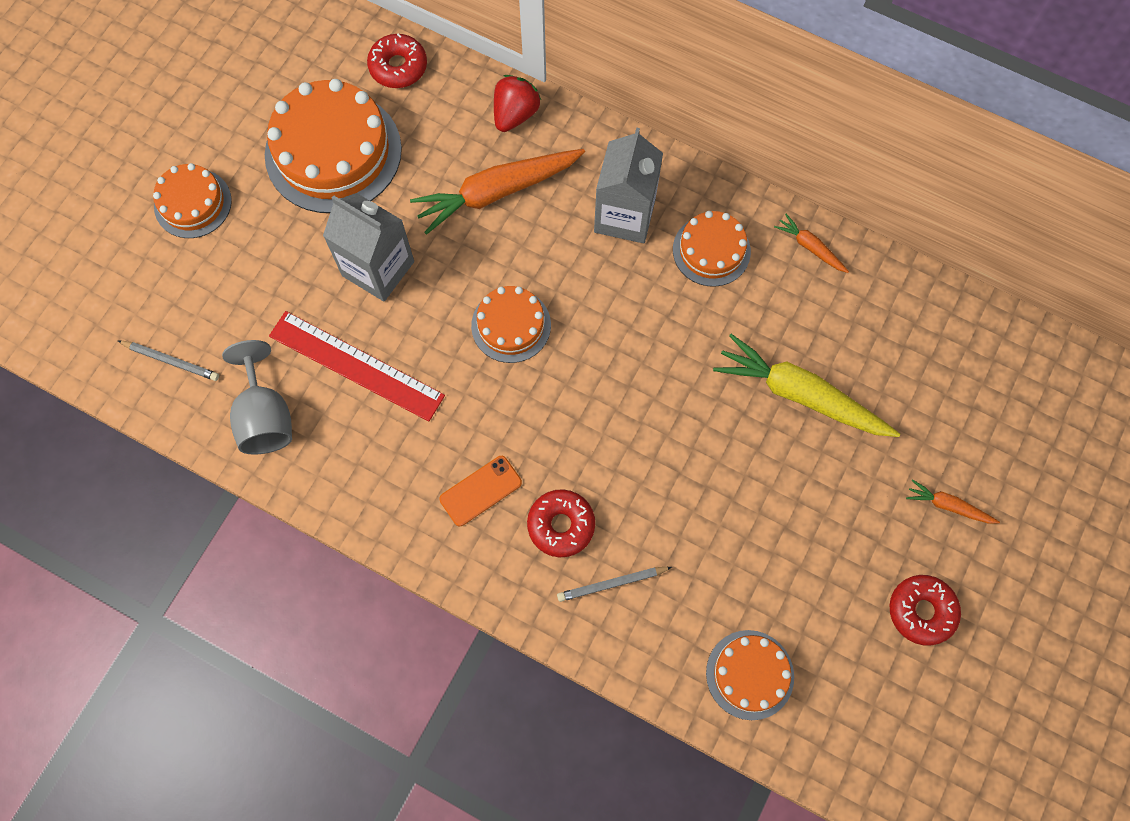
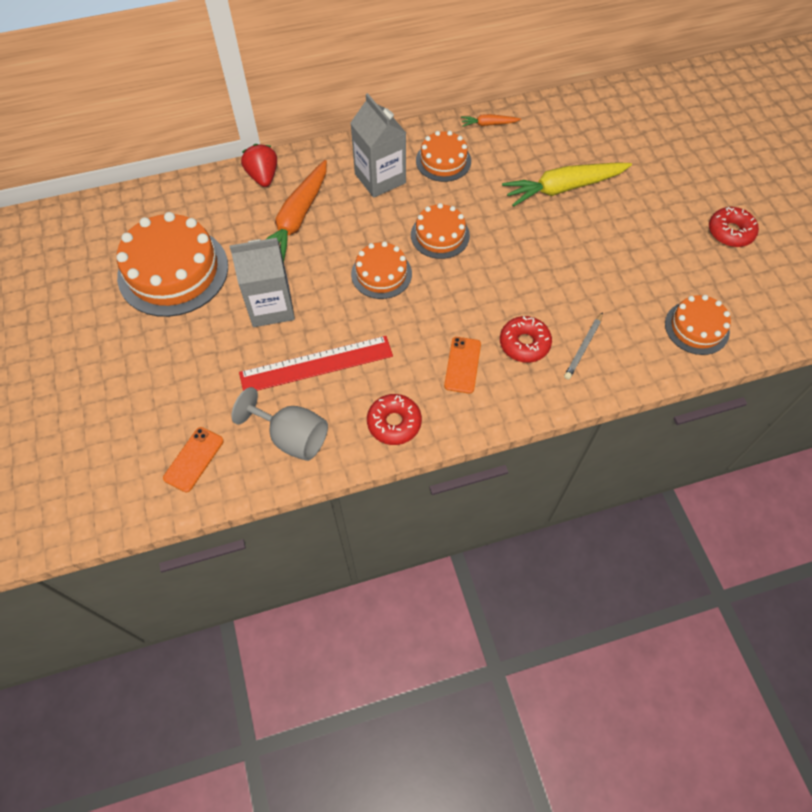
camera: 45 degrees left, 10 degrees down
grey pencil [118,341,219,381] -> orange phone [163,427,224,492]
orange cake [153,163,232,238] -> orange cake moved to [411,203,470,259]
red donut [367,33,427,88] -> red donut moved to [367,394,422,445]
orange carrot [906,479,1000,524] -> none

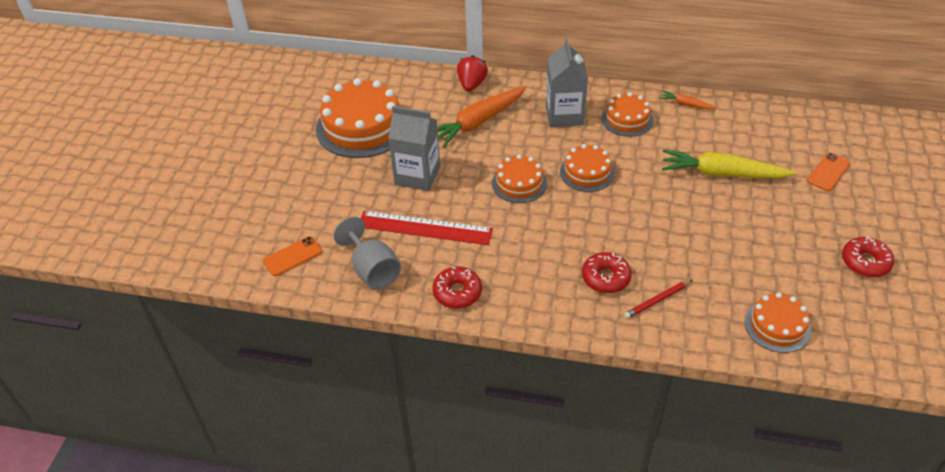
camera: 30 degrees right, 15 degrees down
orange phone [444,337,481,394] -> orange phone moved to [807,153,850,191]
grey pencil [564,312,603,379] -> red pencil [624,280,692,319]

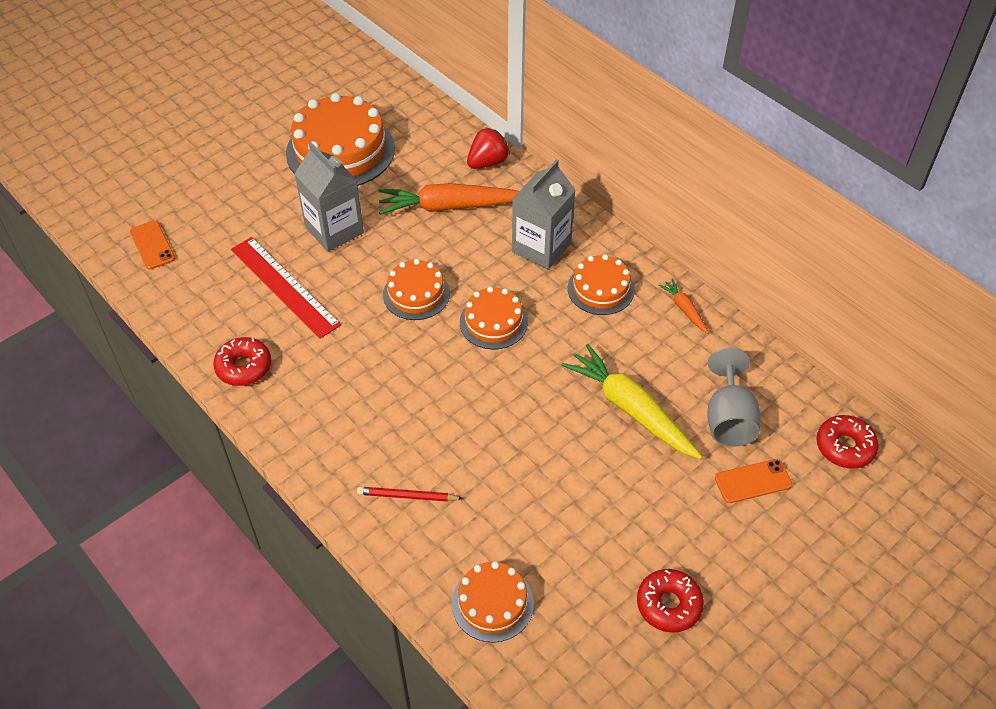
camera: 35 degrees right, 5 degrees up
orange phone [263,236,322,276] -> orange phone turned 60 degrees clockwise [130,220,175,270]
grey goblet [334,217,401,289] -> grey goblet moved to [707,348,761,447]
red donut [582,252,632,293] -> red donut moved to [816,415,879,469]

